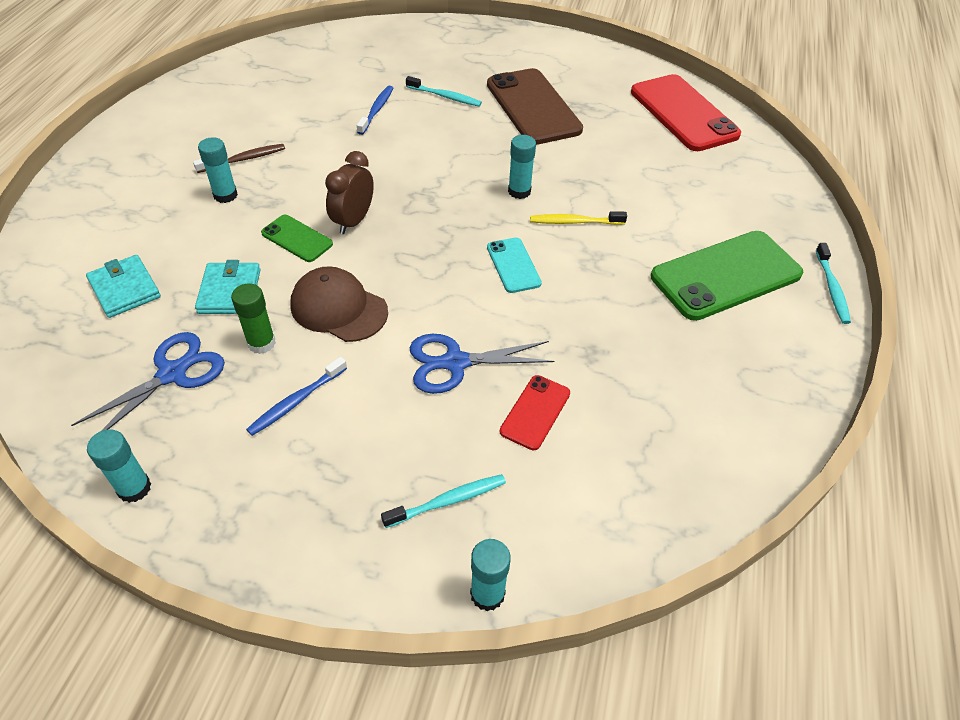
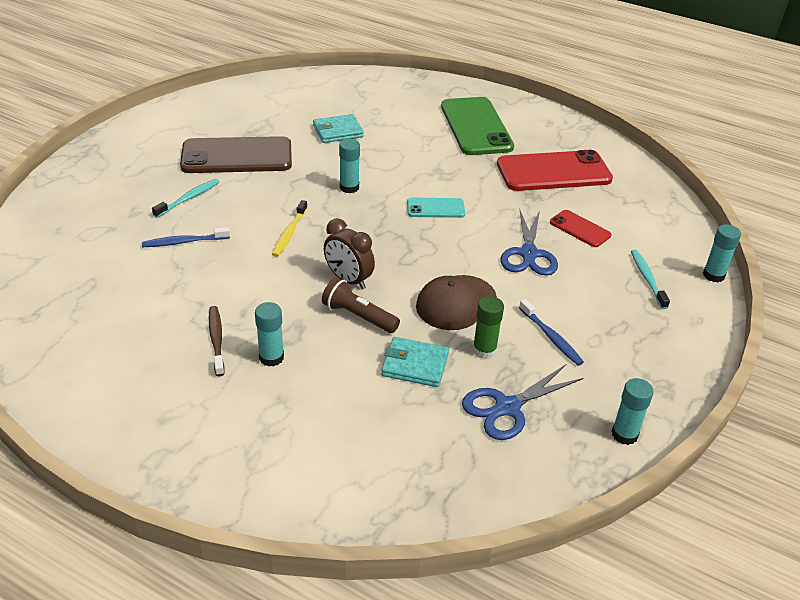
camera: 75 degrees left, 10 degrees down
blue scissors [71,332,225,431] -> blue scissors turned 90 degrees counterclockwise [462,364,583,440]
turquoise wallet [86,255,161,318] -> turquoise wallet moved to [313,114,364,143]
green phone [261,215,333,262] -> brown flashlight [322,277,400,333]
blue toothbrush [357,86,393,135] -> blue toothbrush turned 45 degrees counterclockwise [142,227,230,247]
yellow toothbrush [530,211,627,225] -> yellow toothbrush moved to [272,200,307,257]
red phone [631,74,741,151] -> red phone moved to [497,150,613,191]
turquoise toothbrush [816,243,851,324] -> none

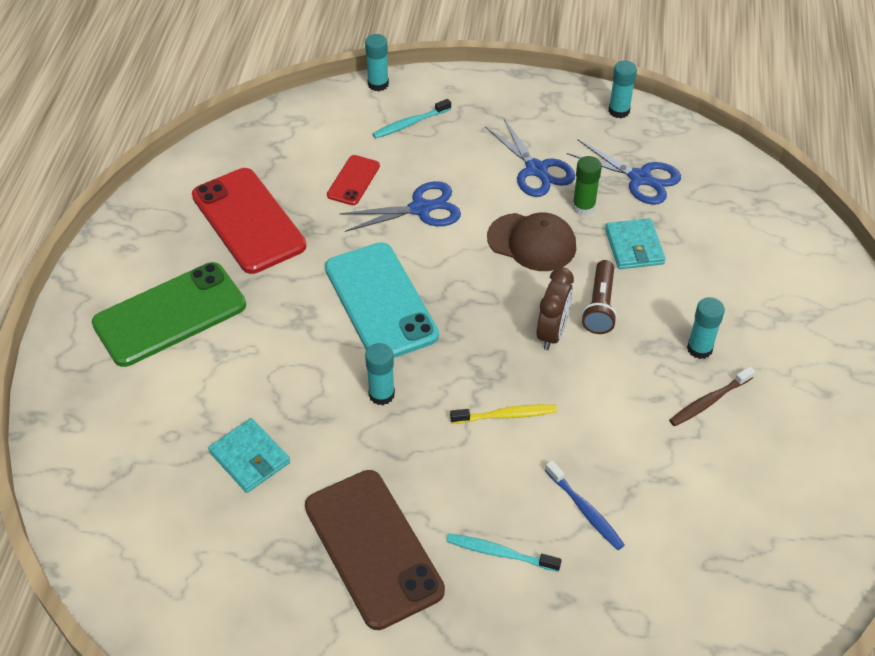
camera: 110 degrees left, 10 degrees up
turquoise phone [407,198,465,218] -> turquoise phone [325,242,439,358], size x2.01
blue toothbrush [519,299,584,366] -> blue scissors [485,119,575,197]

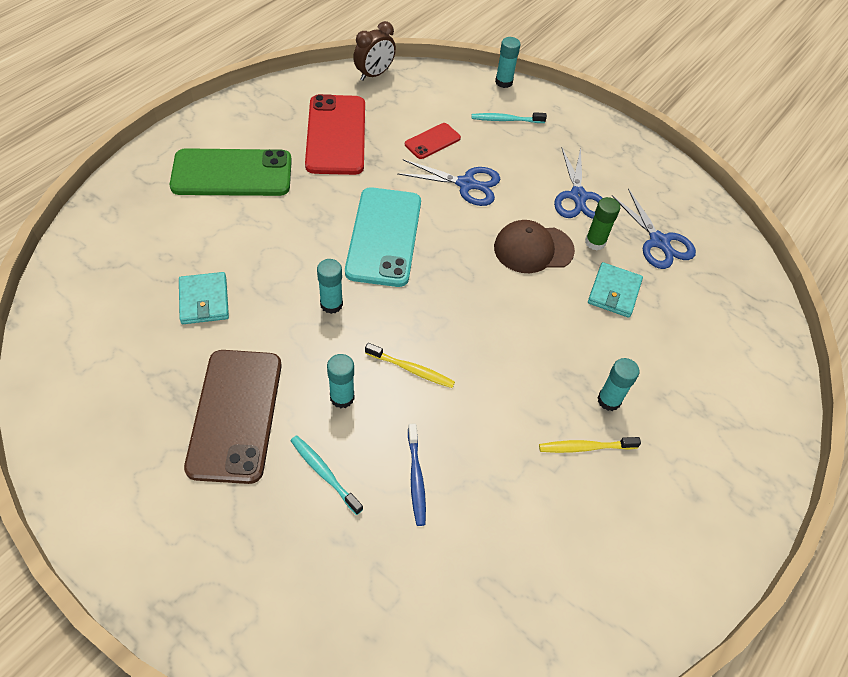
camera: 25 degrees right, 5 degrees up
brown cap [487,212,576,271] -> brown cap turned 120 degrees clockwise [494,220,575,273]
brown clock [537,267,574,350] -> brown clock moved to [353,21,396,81]
brown flashlight [582,260,617,334] -> none
turquoise glue stick [608,60,637,118] -> turquoise glue stick moved to [327,354,355,408]
brown toothbrush [669,366,755,426] -> yellow toothbrush [539,437,641,453]

